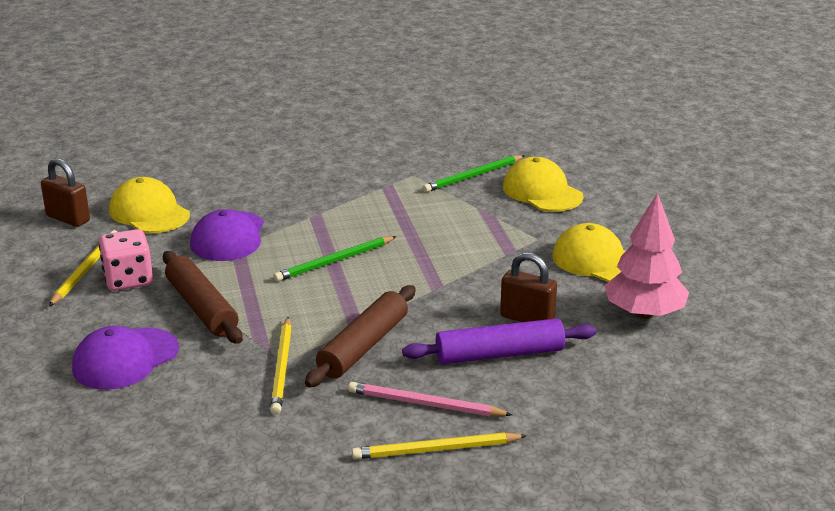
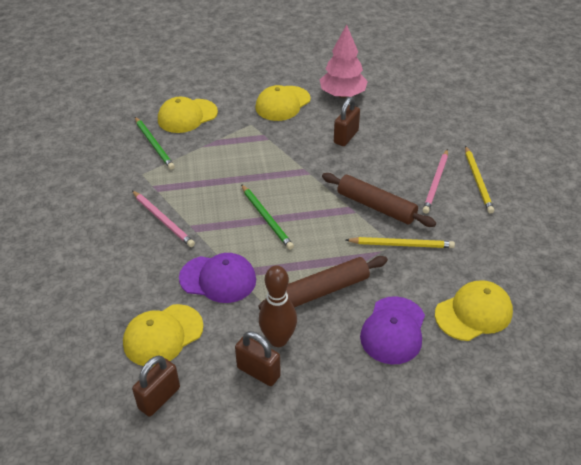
camera: 85 degrees left, 15 degrees up
yellow pencil [49,230,117,306] -> brown padlock [235,331,281,386]
purple cap [72,326,179,390] -> purple cap turned 60 degrees clockwise [360,296,425,364]
pink dice [99,229,153,291] -> brown bowling pin [259,265,297,347]
purple rolling pin [402,318,596,364] -> none
none -> pink pencil [132,191,195,247]
none -> yellow cap [435,280,513,341]

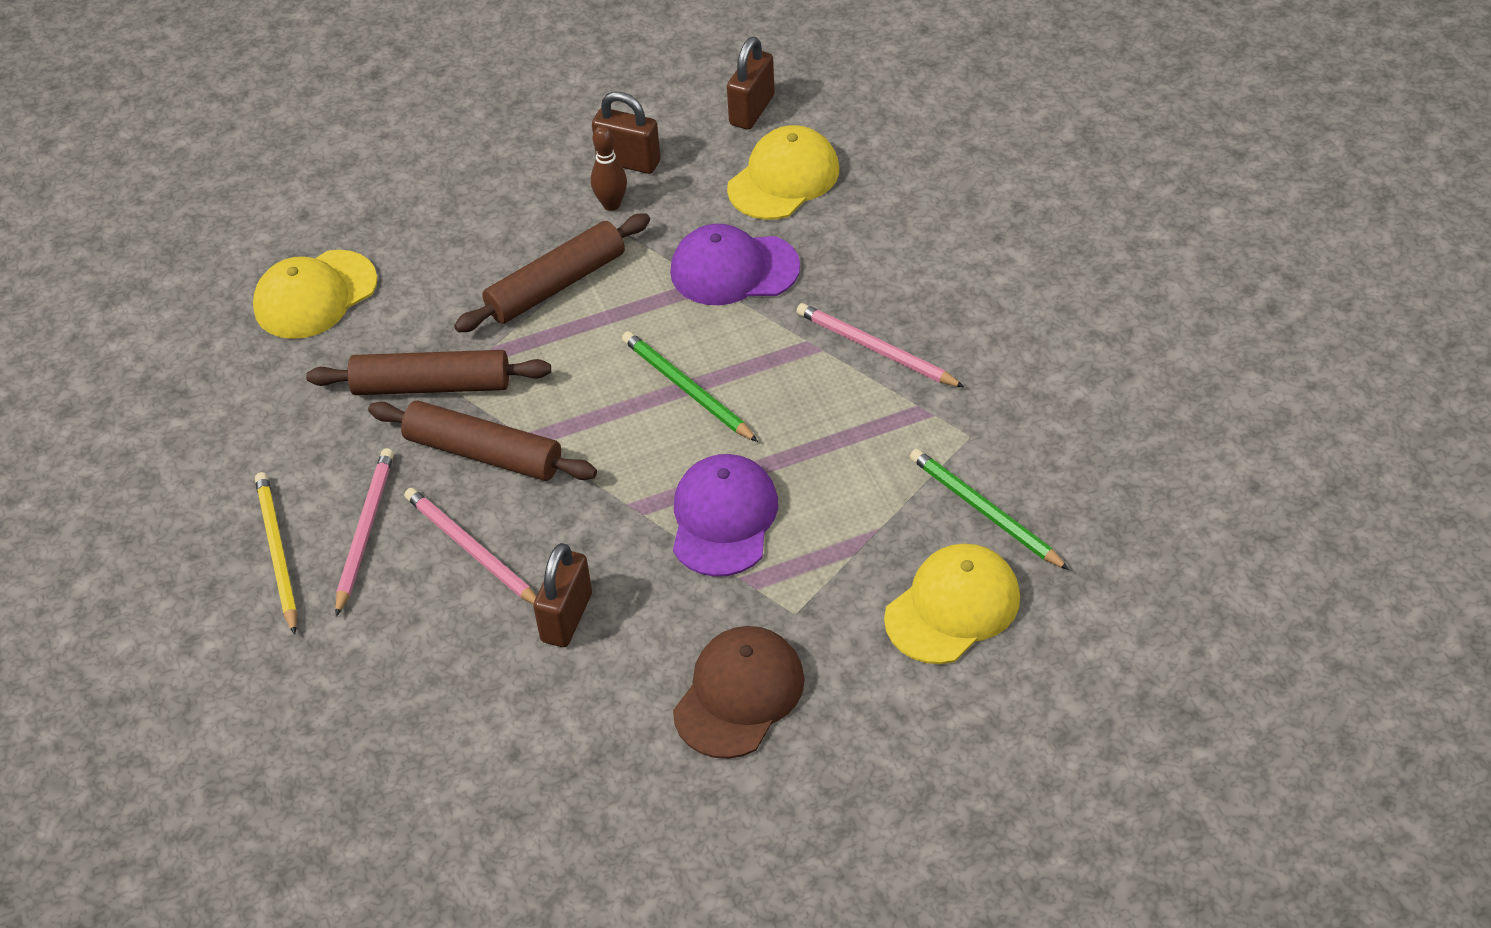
camera: 170 degrees right, 5 degrees up
yellow cap [255,85,311,121] -> brown cap [673,626,805,759]
brown bowling pin [259,265,297,347] -> brown bowling pin [591,125,627,211], size x0.64
pink tree [320,24,368,98] -> none
yellow pencil [346,237,455,248] -> brown rolling pin [306,350,551,395]
purple cap [360,296,425,364] -> purple cap moved to [673,454,778,577]
none -> pink pencil [404,488,537,604]

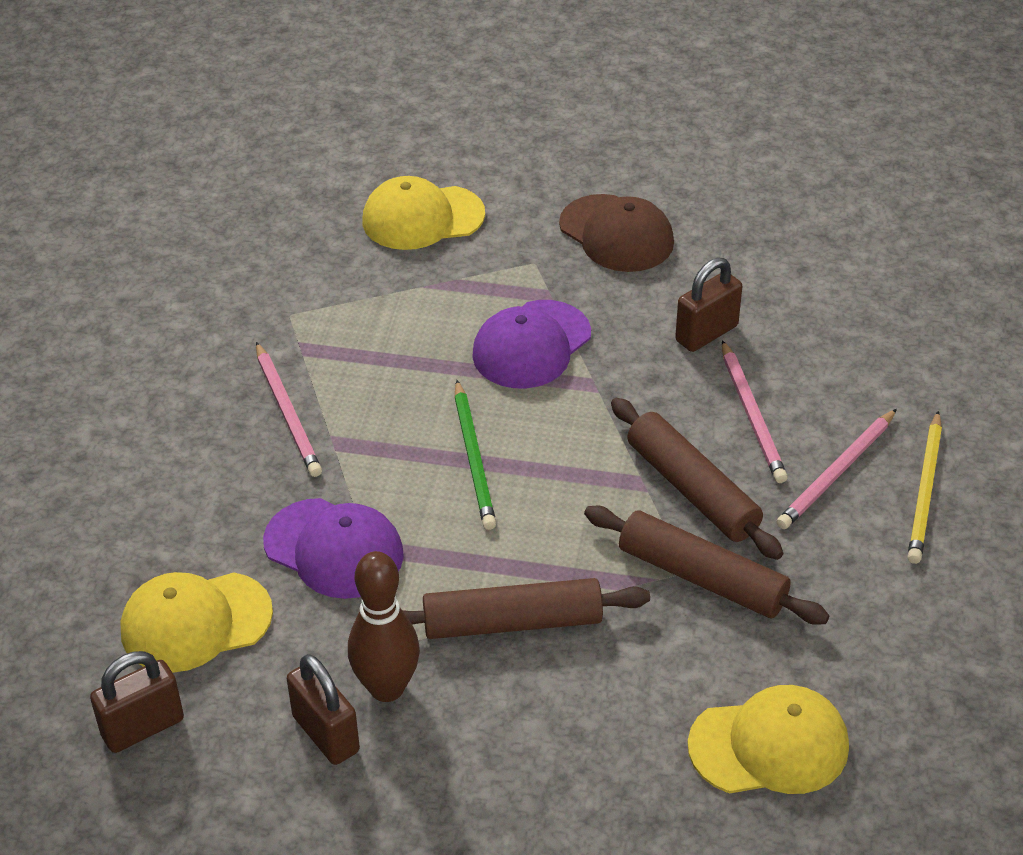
camera: 150 degrees left, 5 degrees down
brown bowling pin [591,125,627,211] -> brown bowling pin [348,551,420,702], size x1.57
brown cap [673,626,805,759] -> brown cap turned 105 degrees counterclockwise [559,194,674,272]
green pencil [910,449,1069,570] -> none

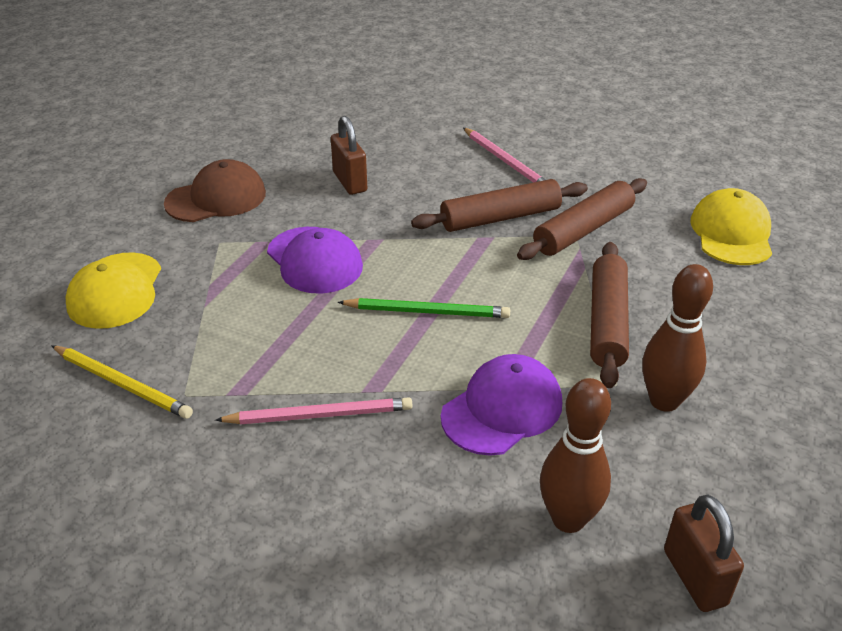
camera: 75 degrees left, 5 degrees down
yellow cap [120,572,273,673] -> brown bowling pin [540,378,611,533]
brown padlock [287,654,360,765] -> none
pink pencil [722,340,788,483] -> none
yellow pencil [908,411,942,564] -> yellow pencil moved to [51,345,193,419]

